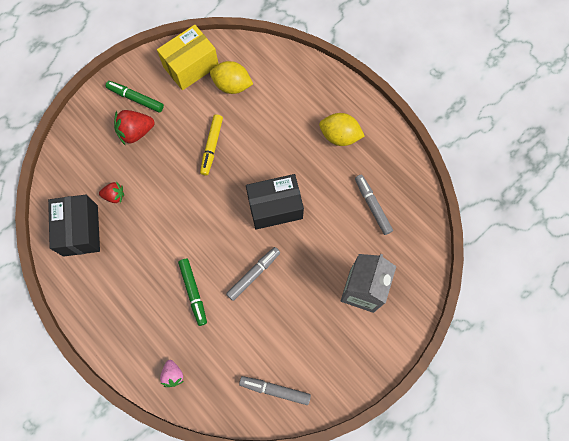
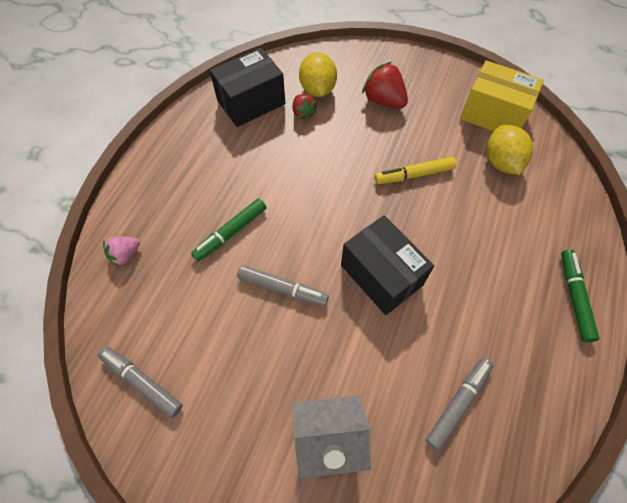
camera: 65 degrees right, 10 degrees down
green marker [106,81,164,112] -> green marker moved to [561,249,599,342]
grey marker [239,376,311,405] -> grey marker turned 45 degrees counterclockwise [98,346,183,418]
yellow lemon [319,113,365,146] -> yellow lemon moved to [299,52,337,97]

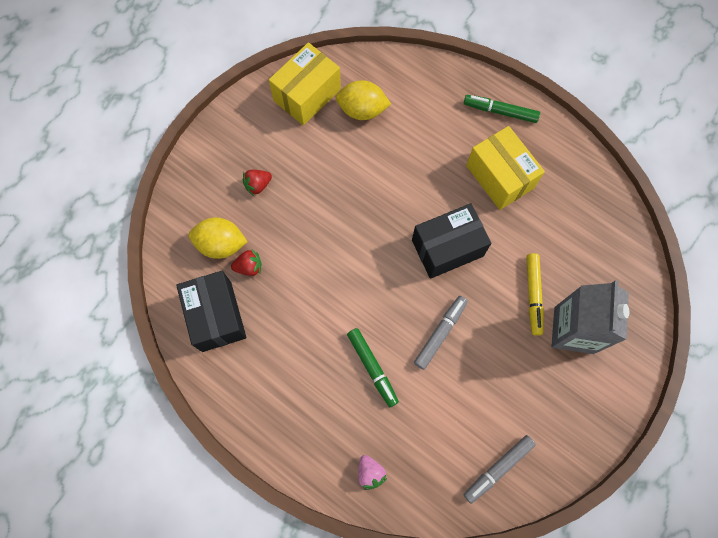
camera: 75 degrees left, 10 degrees up
red strawberry [362,62,408,109] -> red strawberry [243,170,272,196], size x0.61
yellow marker [374,157,457,184] -> yellow marker moved to [526,253,544,336]
grey marker [426,358,494,451] -> none
none -> yellow box [466,126,545,210]

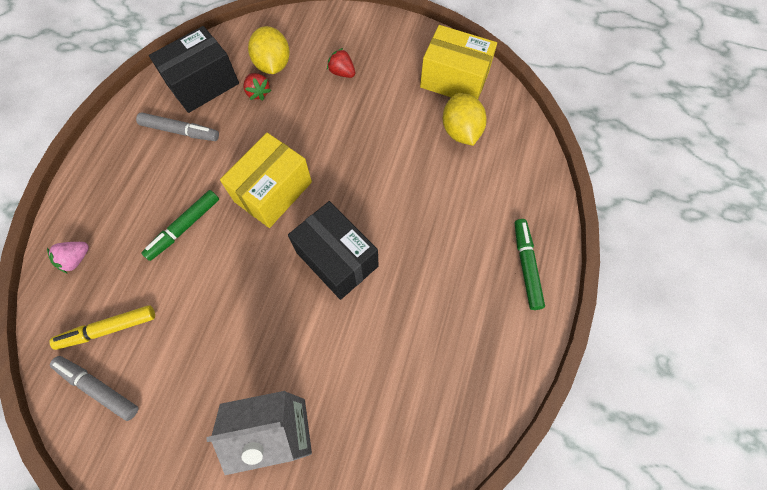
camera: 70 degrees right, 5 degrees down
grey marker [414,296,468,370] -> grey marker moved to [136,113,219,141]
yellow box [466,126,545,210] -> yellow box moved to [220,133,312,228]
yellow marker [526,253,544,336] -> yellow marker moved to [49,305,155,350]

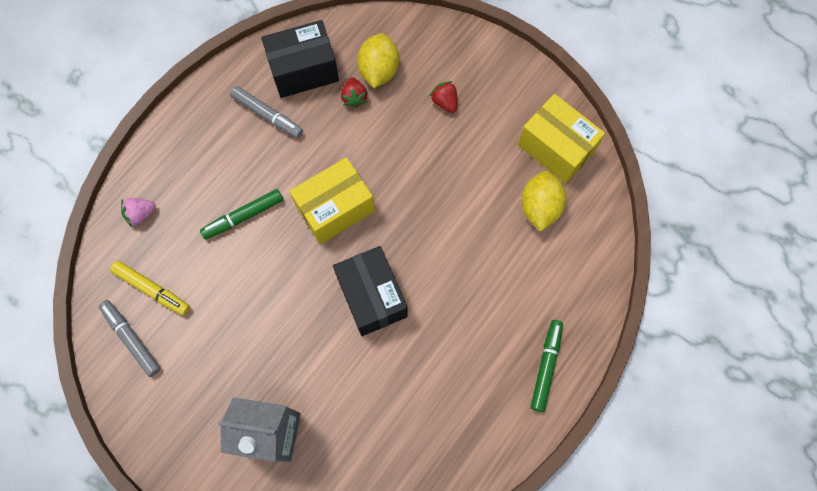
camera: 20 degrees right, 5 degrees up
yellow marker [49,305,155,350] -> yellow marker turned 150 degrees counterclockwise [110,261,190,315]

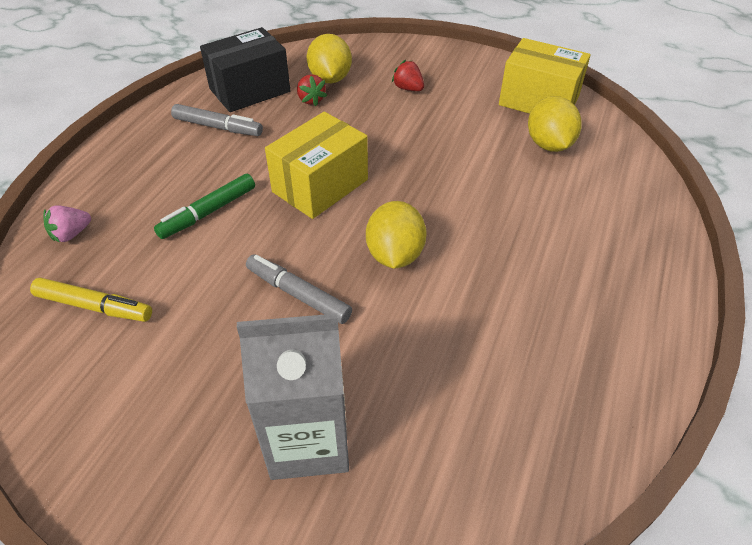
camera: 15 degrees left, 25 degrees down
grey marker [99,300,161,377] -> grey marker moved to [246,254,352,324]
black box [333,246,407,336] -> yellow lemon [366,201,427,269]
green marker [531,320,563,412] -> none

